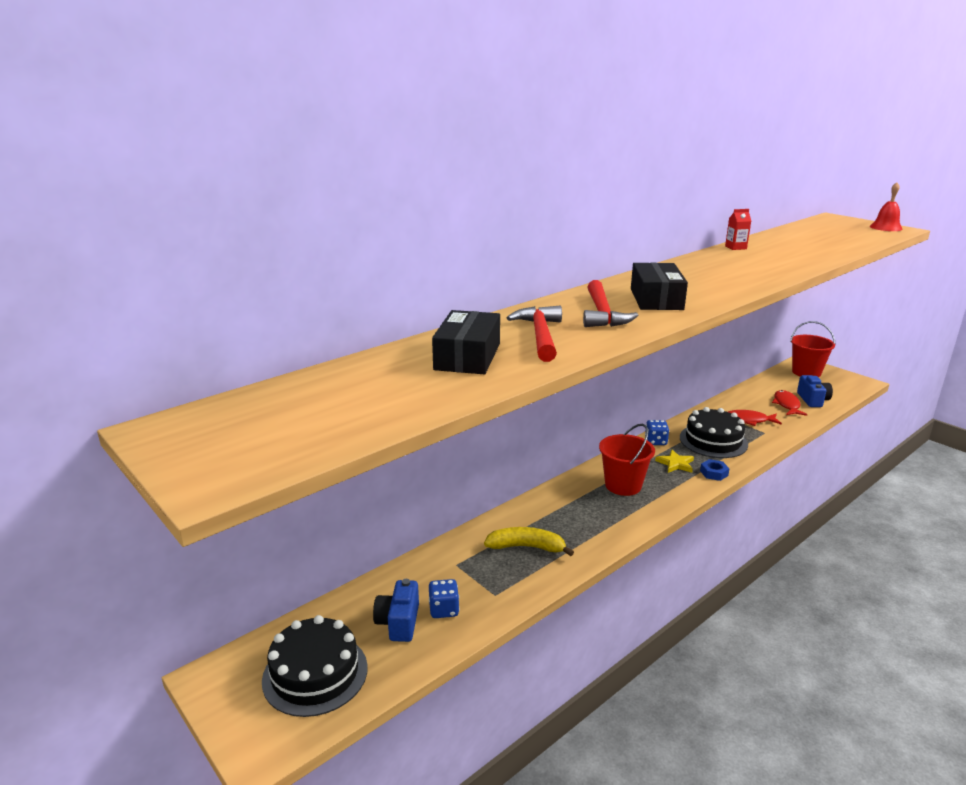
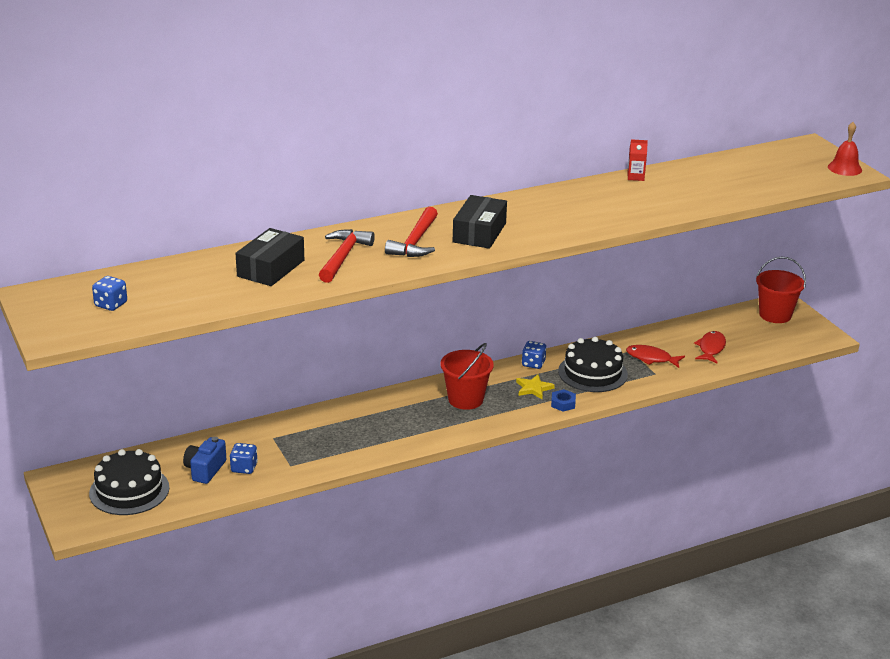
camera: 15 degrees right, 5 degrees up
yellow banana [484,527,574,556] -> none
blue camera [797,375,833,407] -> none
none -> blue dice [92,276,127,311]

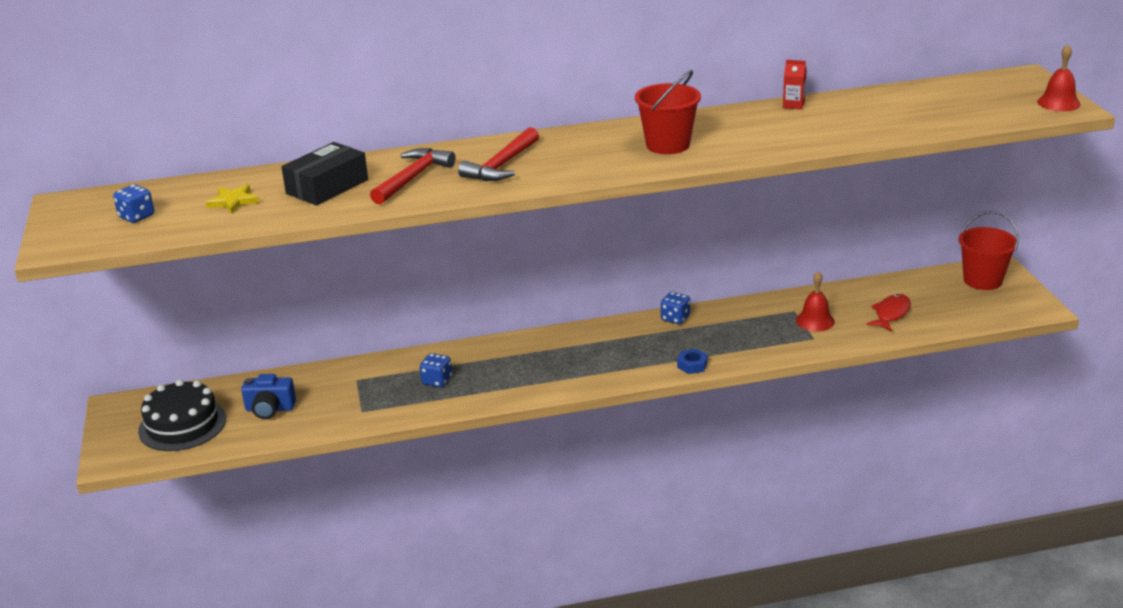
camera: 15 degrees right, 0 degrees up
blue camera [183,437,226,484] -> blue camera turned 120 degrees counterclockwise [241,374,296,419]
blue dice [230,443,258,474] -> blue dice moved to [420,353,452,387]
red bucket [440,343,494,410] -> red bucket moved to [635,70,701,154]
black box [453,195,507,249] -> none
yellow star [516,374,555,399] -> yellow star moved to [205,184,259,214]
black cake [558,337,628,392] -> none
red fish [626,345,685,368] -> red bell [796,271,835,331]

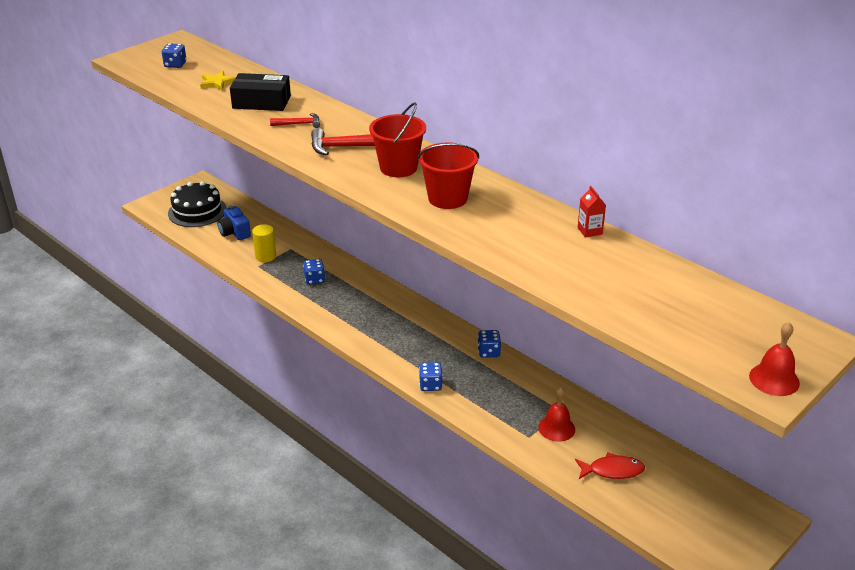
camera: 55 degrees right, 5 degrees up
red hammer [370,148,456,205] -> red hammer [270,113,320,128], size x0.59
blue nut [677,349,708,374] -> blue dice [419,362,443,391]
red bucket [959,211,1018,290] -> red bucket moved to [369,102,426,177]
none -> yellow cylinder [252,224,276,262]

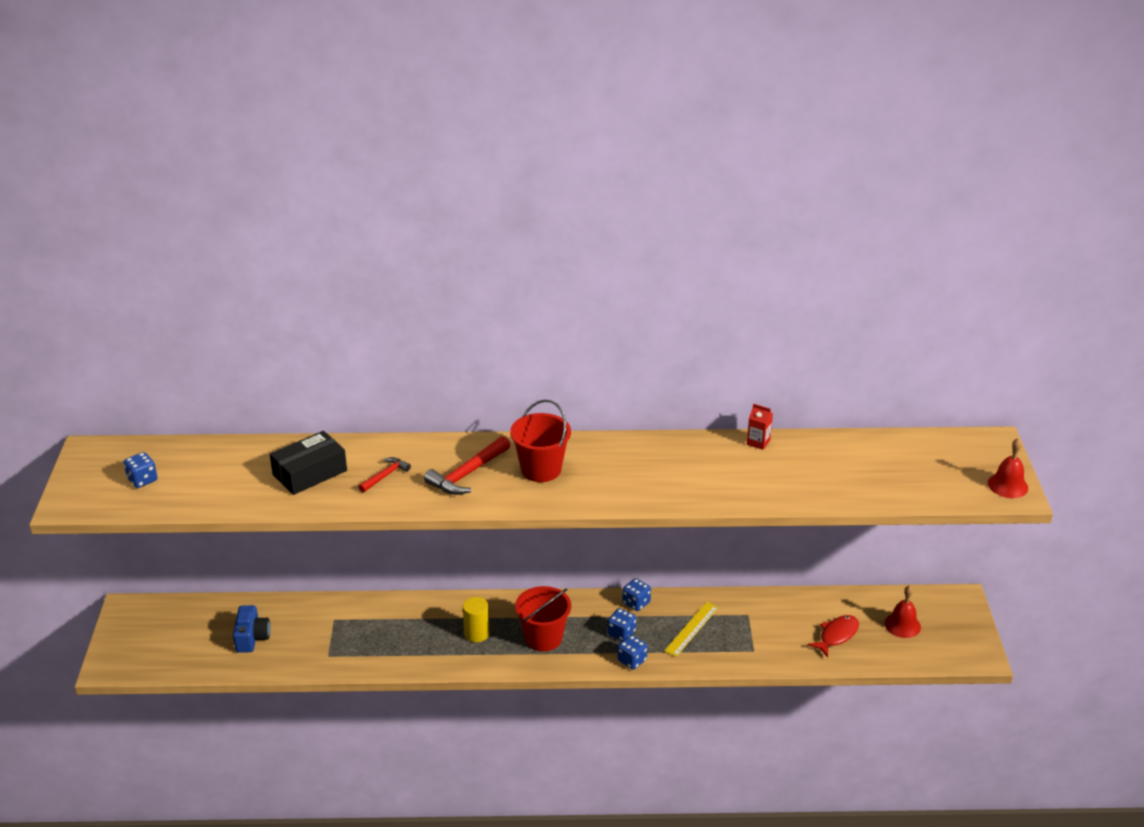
camera: 45 degrees left, 0 degrees up
black cake [168,181,226,227] -> none
yellow star [200,71,235,90] -> none
blue camera [217,206,251,240] -> blue camera turned 105 degrees counterclockwise [233,605,271,653]
yellow cylinder [252,224,276,262] -> yellow cylinder moved to [463,597,490,642]
blue dice [303,259,325,285] -> blue dice moved to [607,608,636,641]
red bucket [417,142,479,209] -> red bucket moved to [515,586,571,652]
red bell [538,387,575,442] -> red bell moved to [884,585,921,638]
none -> yellow ruler [664,602,718,657]

